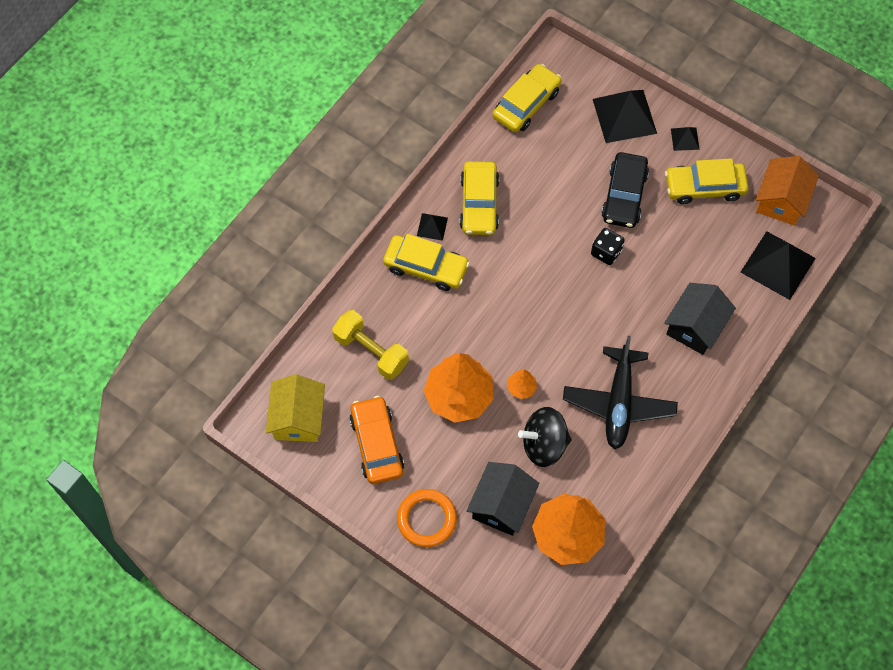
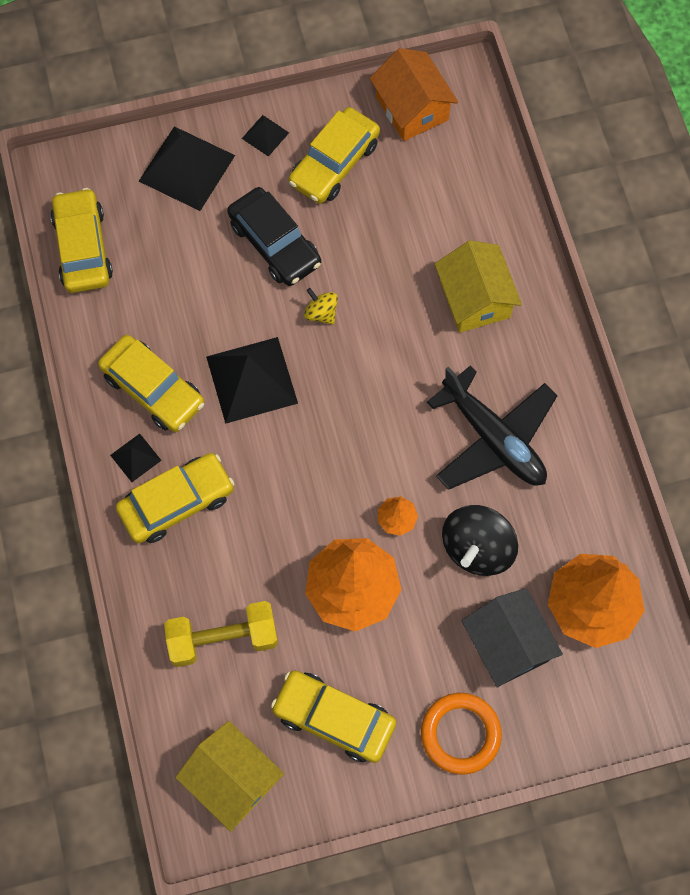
camera: 50 degrees left, 5 degrees up
orange car [349,396,404,484] -> yellow car [271,670,396,763]
black dice [591,228,625,265] -> yellow spinning top [304,288,338,325]
black house [664,283,736,355] -> yellow house [435,240,522,333]
black pyramid [741,231,816,300] -> black pyramid moved to [206,337,298,424]

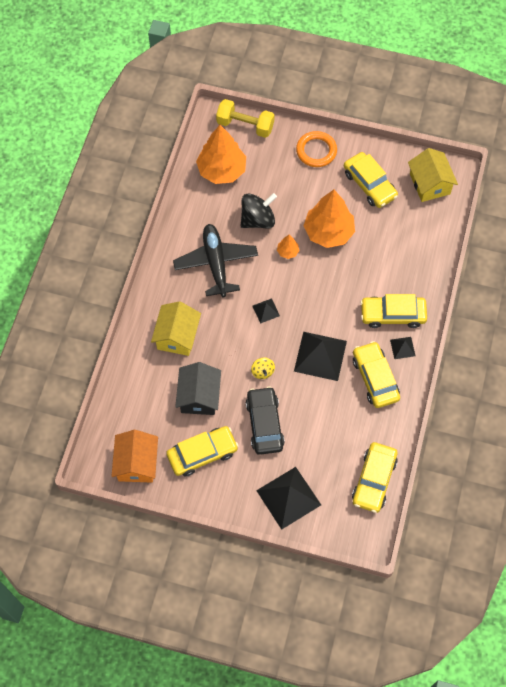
camera: 150 degrees left, 5 degrees down
yellow dumbbell [164,601,278,667] -> yellow dumbbell moved to [216,99,274,138]
black pyramid [242,115,289,157] -> black pyramid moved to [252,298,280,324]
black house [462,588,563,687] -> black house moved to [175,362,221,415]

